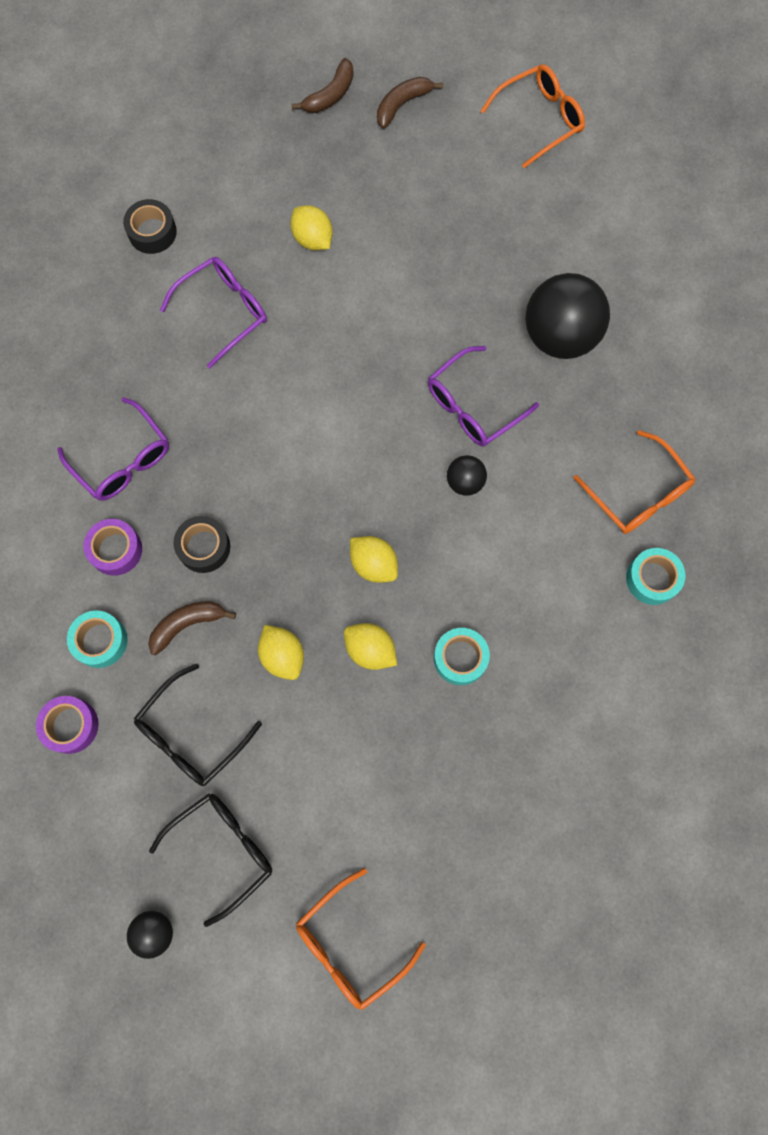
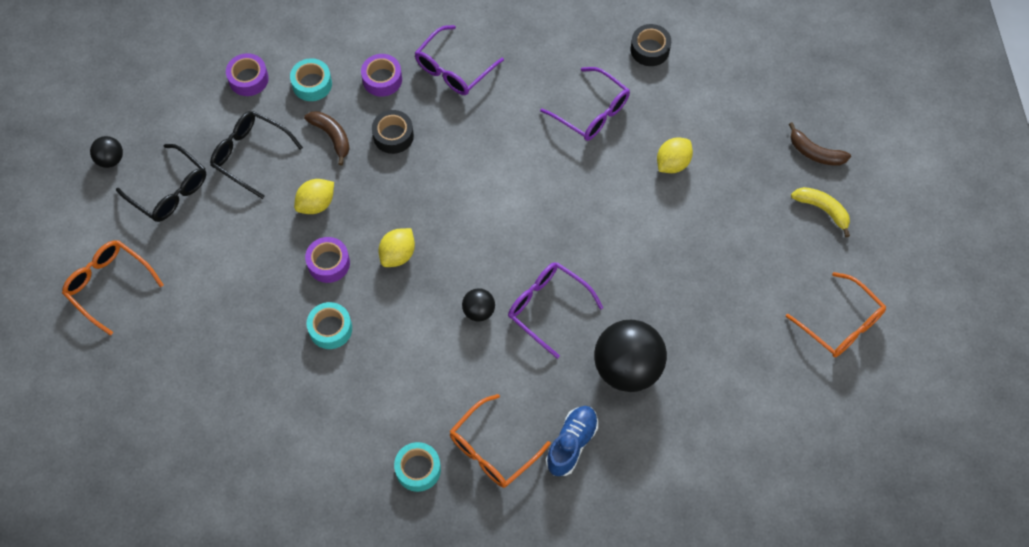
camera: 80 degrees right, 10 degrees down
yellow lemon [344,623,397,670] -> purple tape [305,237,350,283]
brown banana [377,77,443,128] -> yellow banana [791,187,850,237]
none -> blue shoe [546,406,598,476]

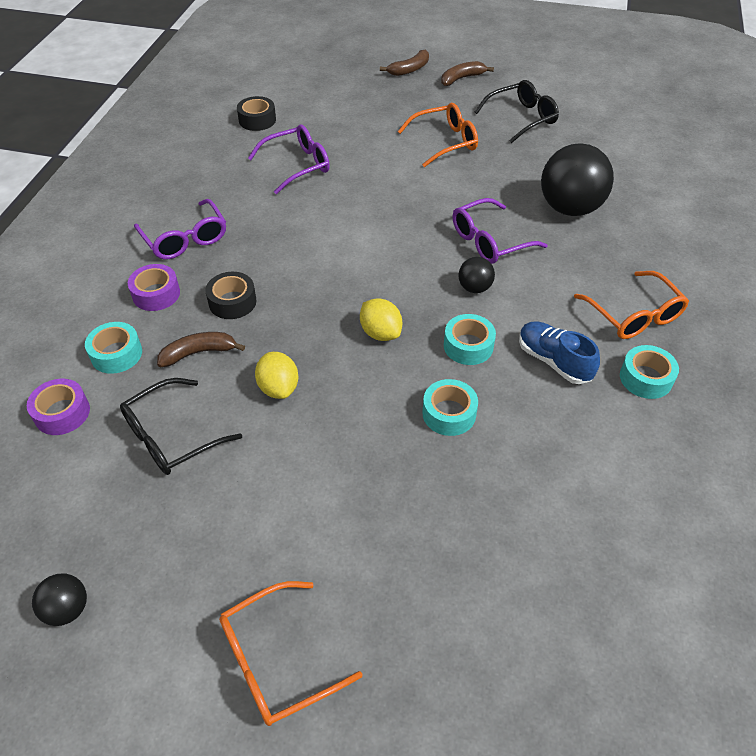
camera: 70 degrees left, 15 degrees down
black glasses [116,144,206,222] -> black glasses moved to [475,80,559,143]
purple tape [305,237,350,283] -> none
blue shoe [546,406,598,476] -> blue shoe moved to [519,321,600,384]
yellow lemon [657,137,693,173] -> none
orange glasses [786,272,886,357] -> orange glasses moved to [398,103,478,167]
yellow banana [791,187,850,237] -> brown banana [441,61,494,86]
none -> turquoise tape [444,314,496,365]

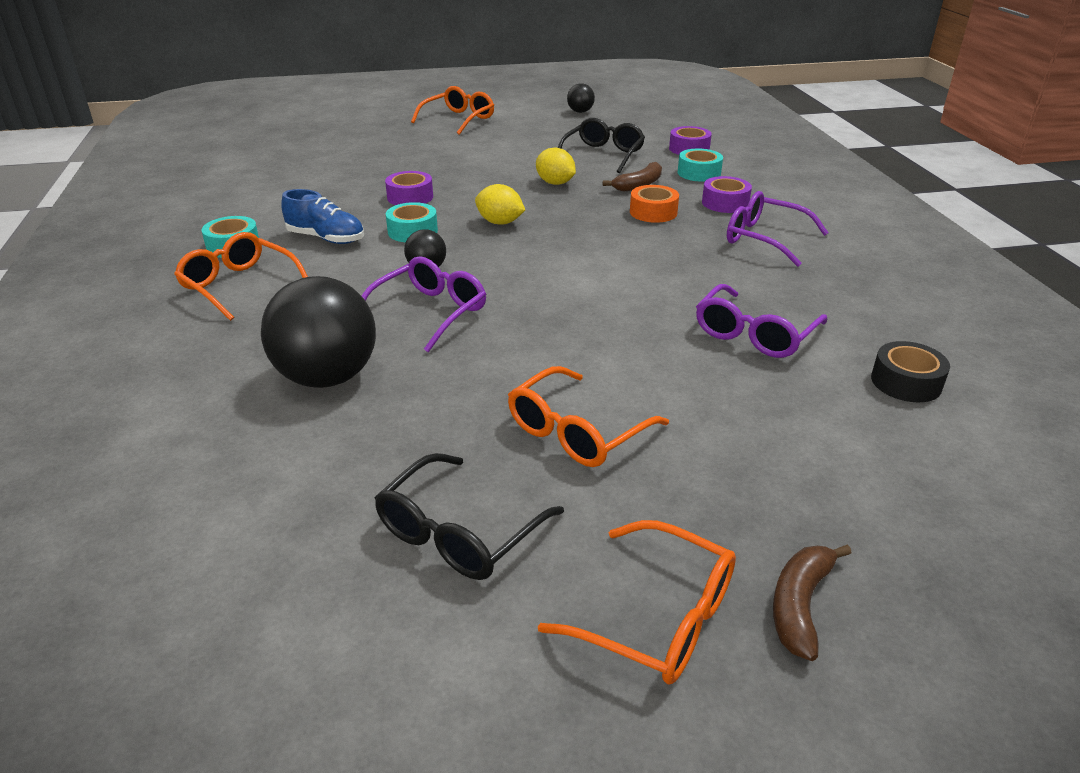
camera: 155 degrees right, 15 degrees down
black tape [205,272,256,319] -> orange tape [630,185,679,223]
turquoise tape [422,379,478,436] -> purple tape [385,171,433,205]
brown banana [441,61,494,86] -> orange glasses [538,520,736,685]

